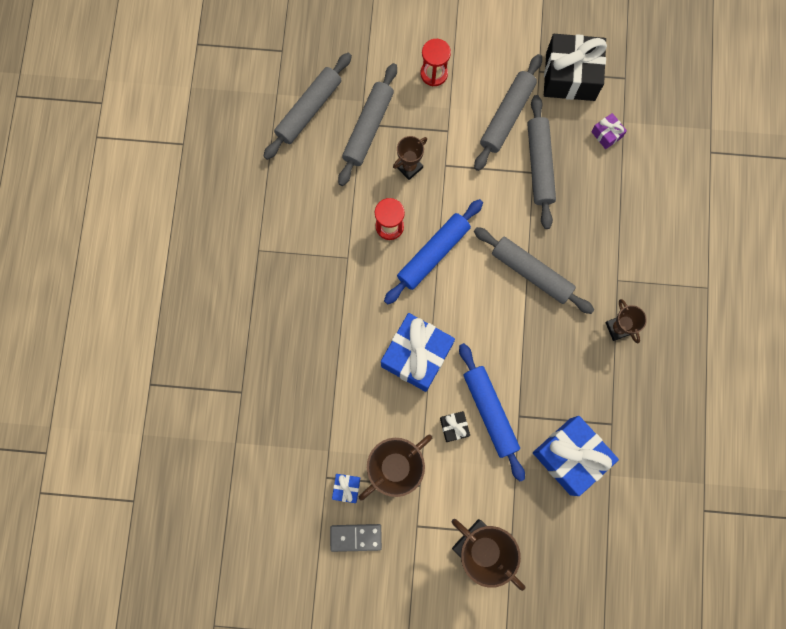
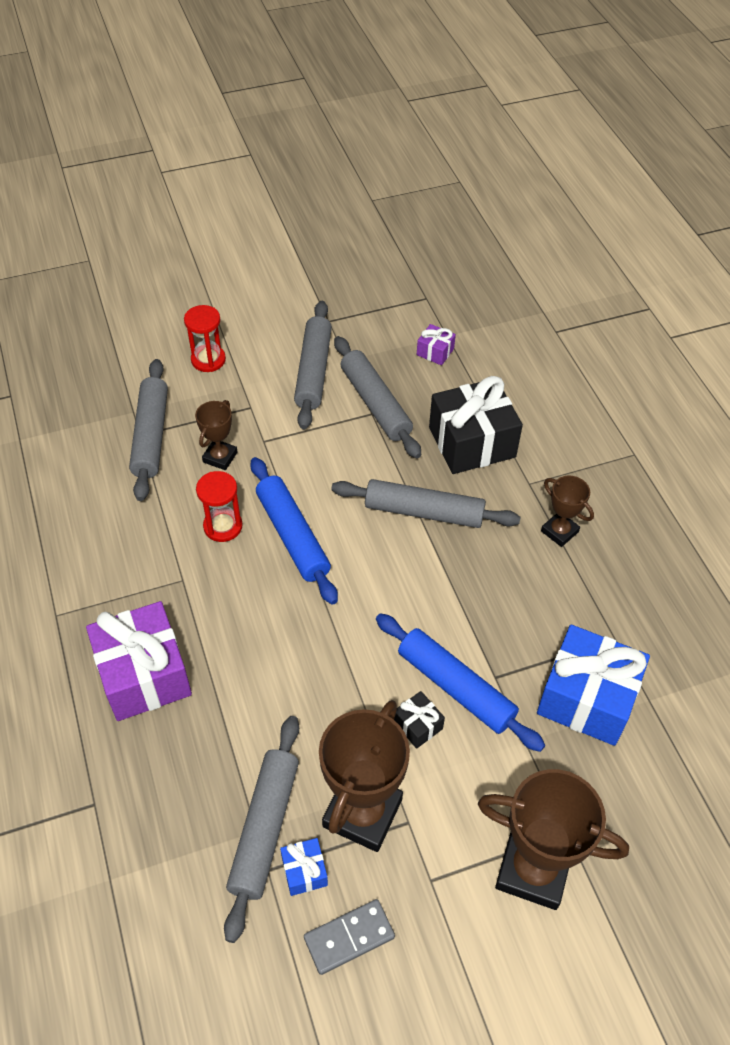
camera: 25 degrees left, 25 degrees down
grey rolling pin [263,53,352,160] -> grey rolling pin moved to [224,716,299,943]
blue gift [381,313,455,392] -> none
blue rolling pin [384,199,483,305] -> blue rolling pin turned 45 degrees counterclockwise [250,457,338,605]
black gift [544,34,607,101] -> black gift moved to [429,376,523,474]
none -> purple gift [86,601,192,721]

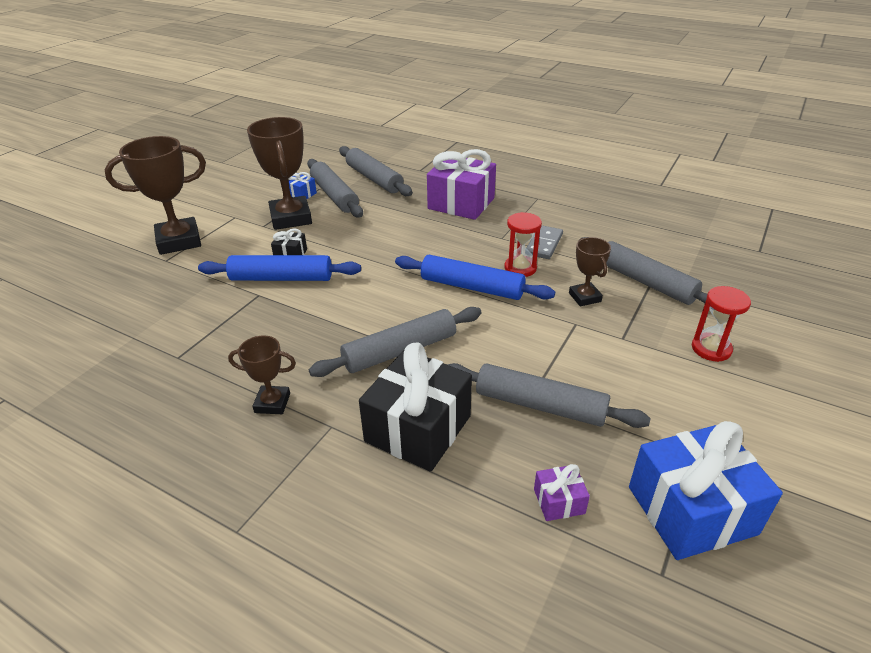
camera: 140 degrees right, 15 degrees down
grey rolling pin [294,301,332,429] -> grey rolling pin moved to [339,146,413,196]
grey domino [304,899,395,975] -> grey domino moved to [526,225,563,259]
blue gift [537,625,650,746] -> blue gift moved to [629,421,783,560]

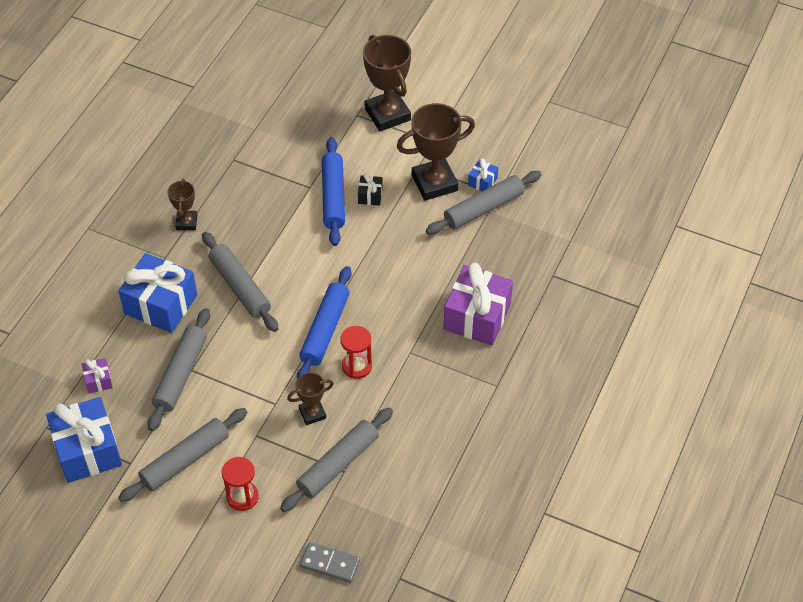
camera: 85 degrees right, 15 degrees up
grey rolling pin [339,146,413,196] -> grey rolling pin moved to [118,408,247,502]
black gift [359,342,472,472] -> blue gift [119,253,197,333]
grey domino [526,225,563,259] -> grey domino moved to [300,542,360,583]

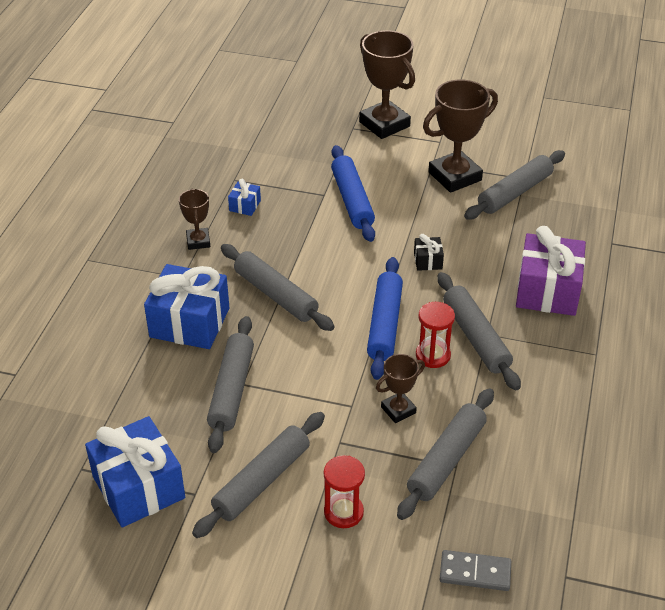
camera: 10 degrees left, 10 degrees down
purple gift [82,358,113,394] -> none
black gift [358,173,383,206] -> black gift moved to [414,234,444,271]
blue gift [468,158,498,191] -> blue gift moved to [228,179,261,216]
none -> grey rolling pin [438,272,521,390]

